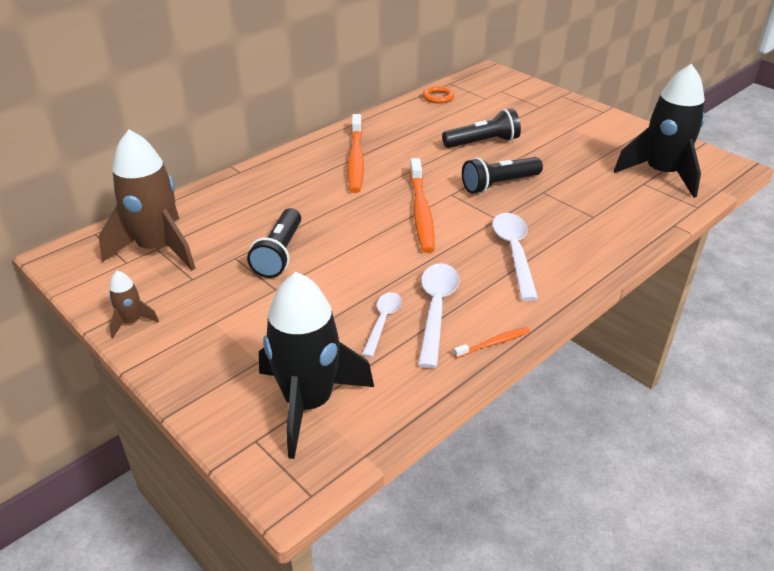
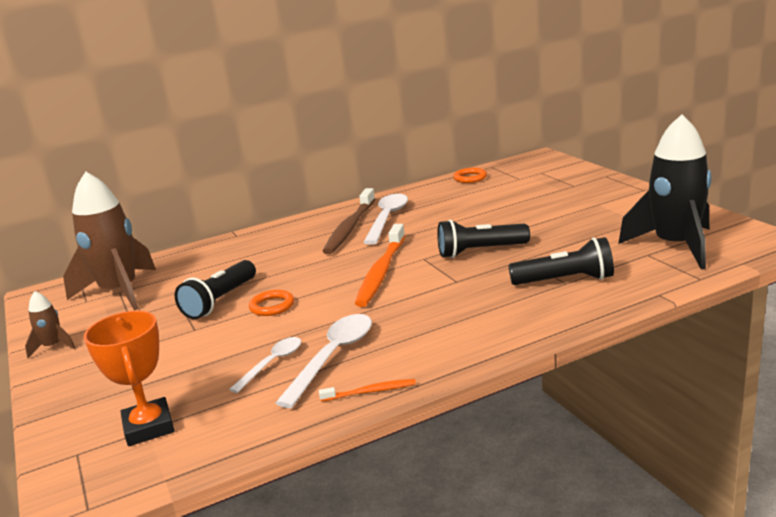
camera: 20 degrees right, 15 degrees down
black rocket [259,272,374,459] -> orange trophy [84,311,174,446]
orange toothbrush [347,114,364,193] -> brown toothbrush [322,188,375,254]
black flashlight [442,109,521,148] -> black flashlight moved to [508,237,614,285]
white spoon [492,213,538,301] -> white spoon moved to [363,194,408,245]
none -> orange ring [249,290,294,316]

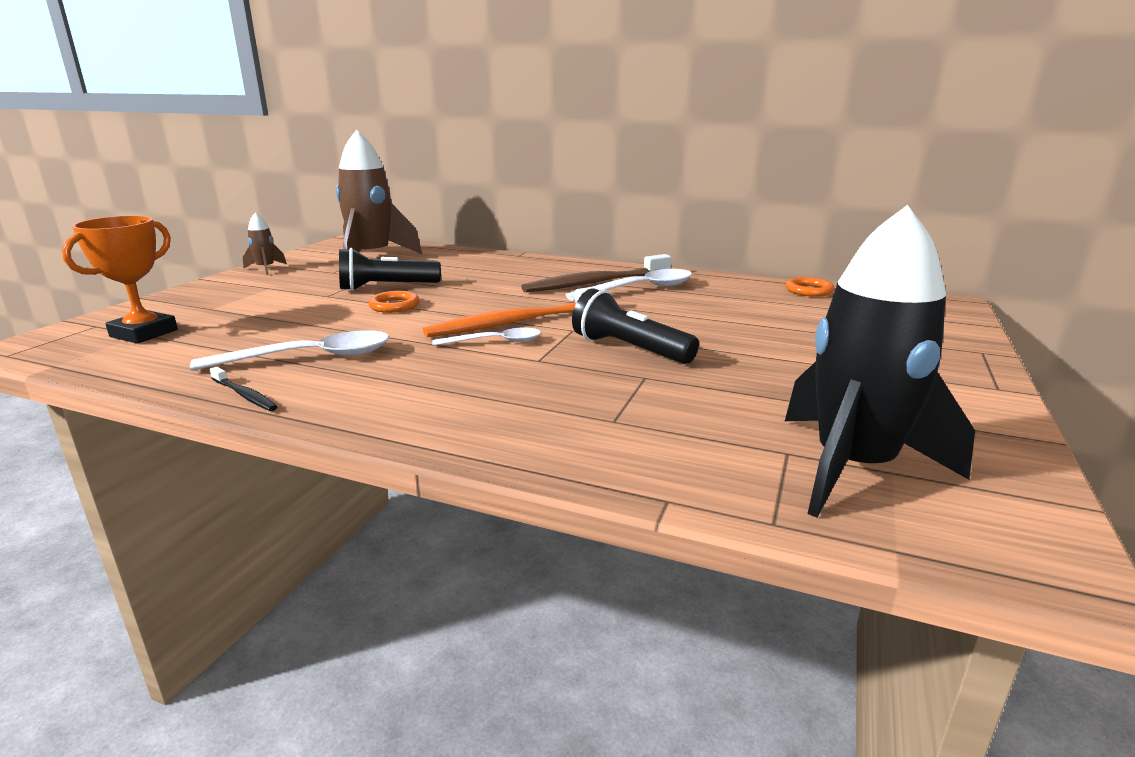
camera: 45 degrees right, 0 degrees up
white spoon [229,337,301,393] -> white spoon moved to [432,328,541,346]
orange toothbrush [319,379,416,402] -> black toothbrush [210,367,278,411]
black flashlight [508,237,614,285] -> none

